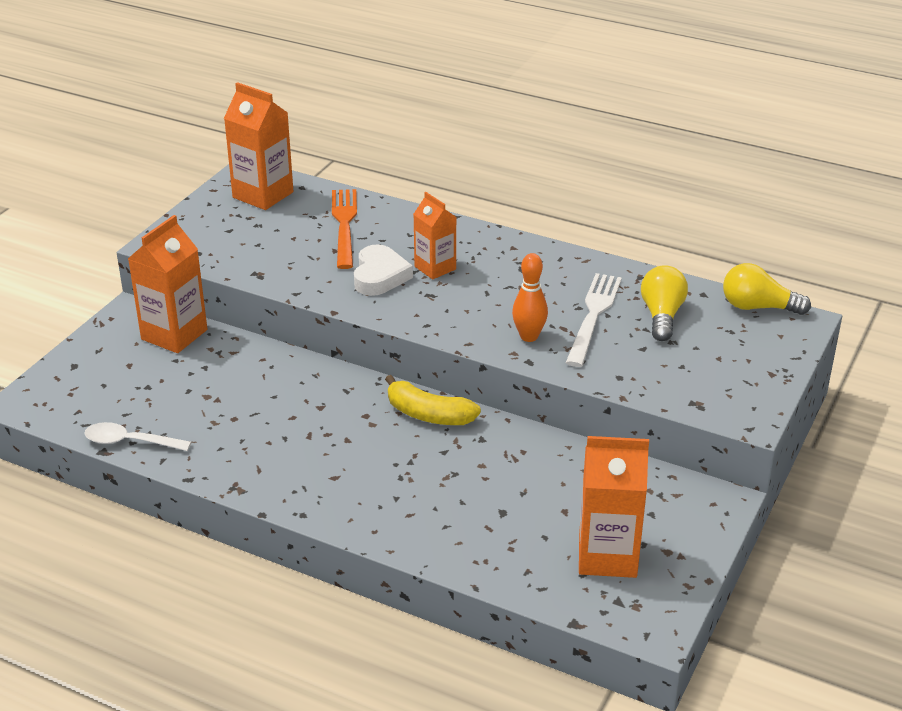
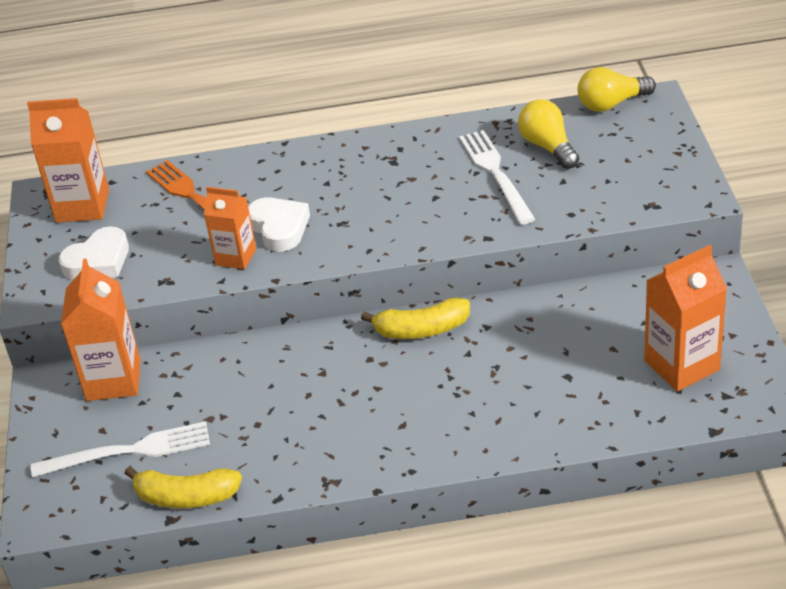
camera: 30 degrees left, 5 degrees up
white spoon [84,422,191,451] -> yellow banana [124,466,242,508]
orange carton [413,192,456,279] -> orange carton moved to [204,187,256,269]
orange bowling pin [512,253,548,342] -> none
none -> white fork [31,421,210,478]
none -> white heart [59,226,129,280]

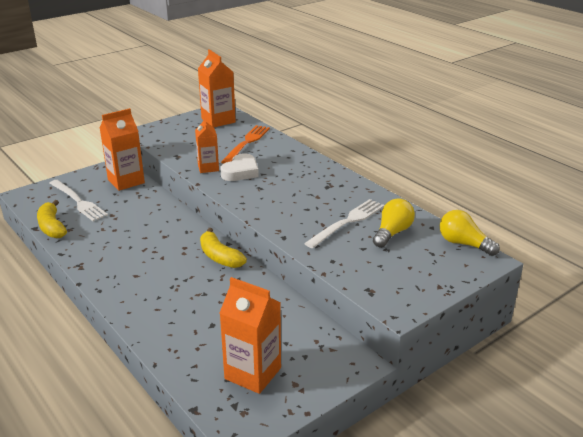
camera: 55 degrees right, 10 degrees down
white heart [59,226,129,280] -> none

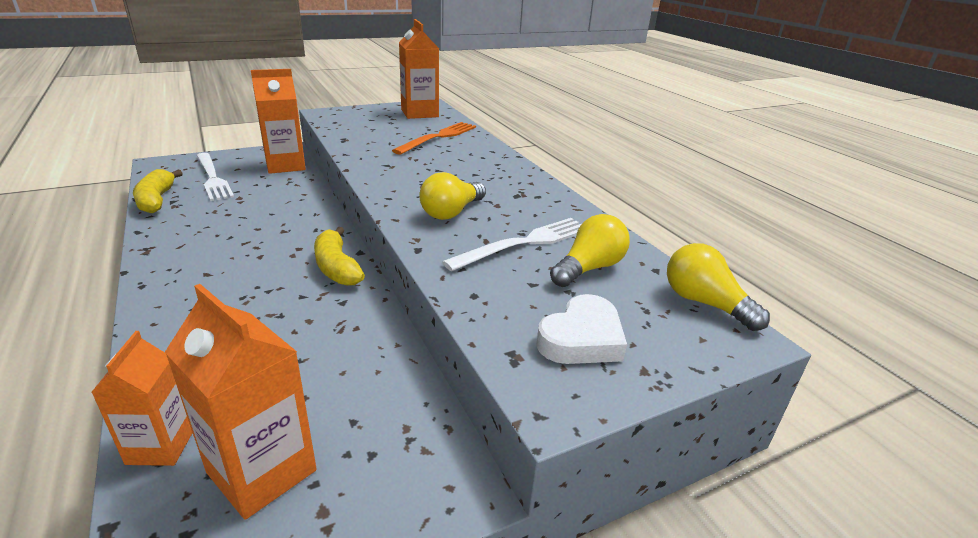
camera: 10 degrees right, 0 degrees up
orange carton [195,117,219,173] -> orange carton moved to [91,331,192,466]
white heart [221,153,259,181] -> white heart moved to [536,294,627,364]
none -> yellow light bulb [419,172,486,220]

